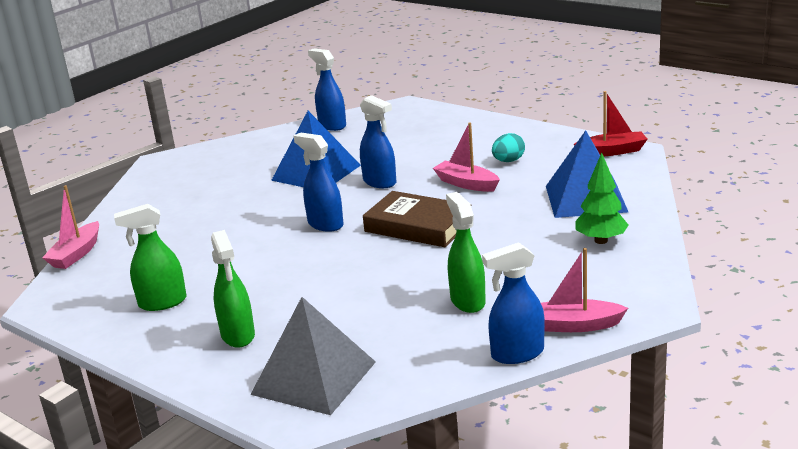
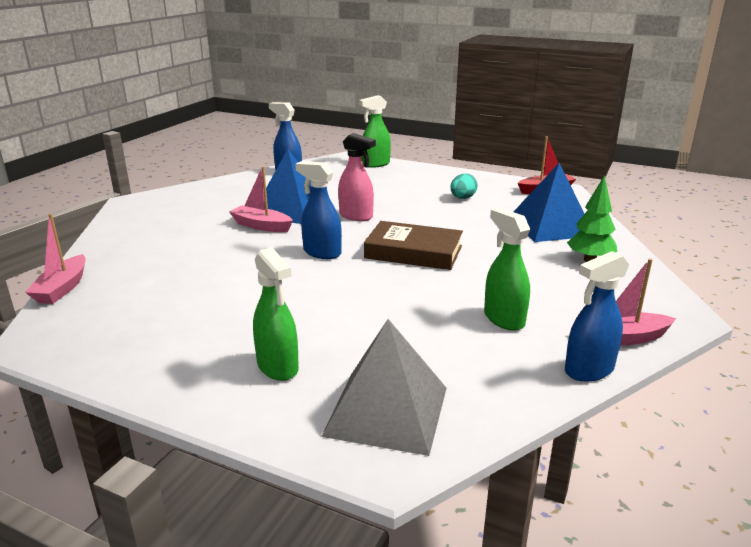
camera: 15 degrees left, 0 degrees up
green spray bottle [114,204,186,311] -> green spray bottle moved to [359,95,391,168]
blue spray bottle [360,95,396,188] -> pink spray bottle [338,133,376,221]
pink boat [433,123,500,192] -> pink boat moved to [229,166,293,232]

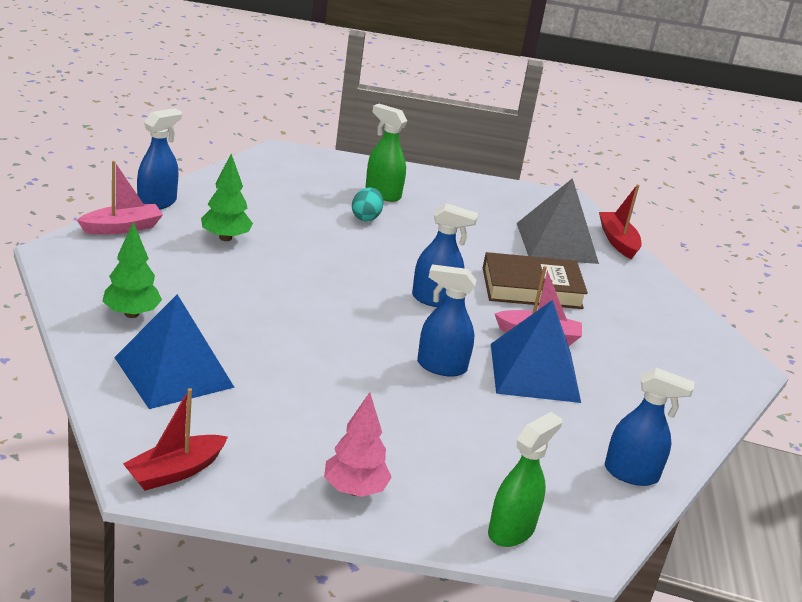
camera: 155 degrees right, 5 degrees up
pink boat [25,213,86,304] -> red boat [599,184,641,259]
grey pyramid [321,319,447,456] -> grey pyramid moved to [517,178,599,264]
pink spray bottle [338,133,376,221] -> blue spray bottle [417,264,477,377]
brown book [364,221,463,270] -> brown book moved to [483,252,588,309]
turquoise egg [450,173,478,199] -> turquoise egg moved to [352,187,384,221]
green spray bottle [484,208,530,331] -> green tree [201,154,253,241]
none -> pink tree [324,392,392,497]

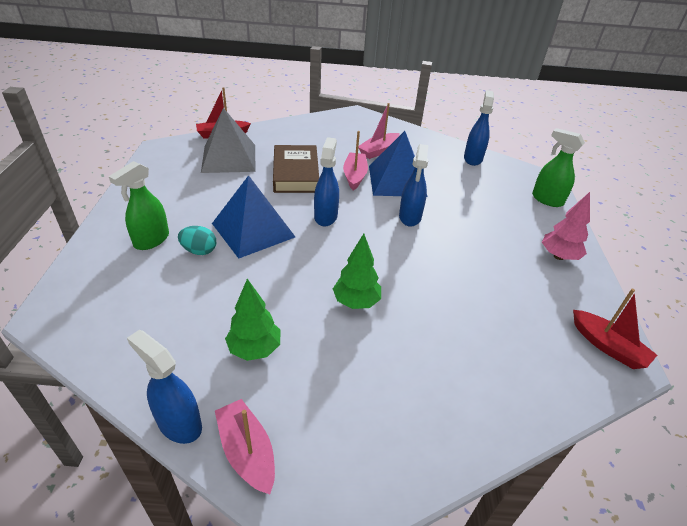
camera: 90 degrees left, 10 degrees up
green tree [102,222,162,318] -> green tree moved to [333,234,381,309]
blue pyramid [114,294,235,409] -> blue pyramid moved to [212,175,295,259]
none -> pink boat [358,103,400,159]

